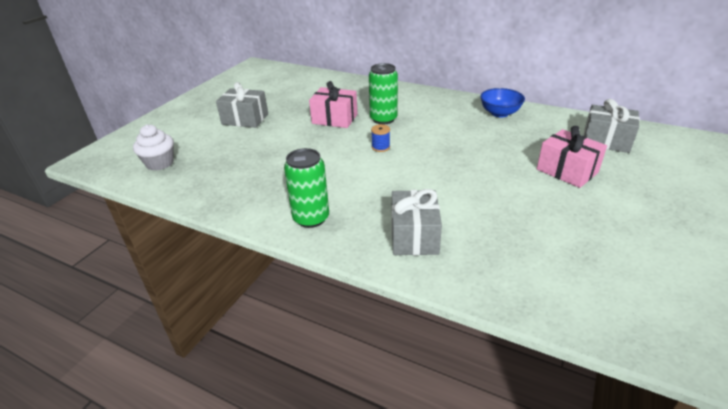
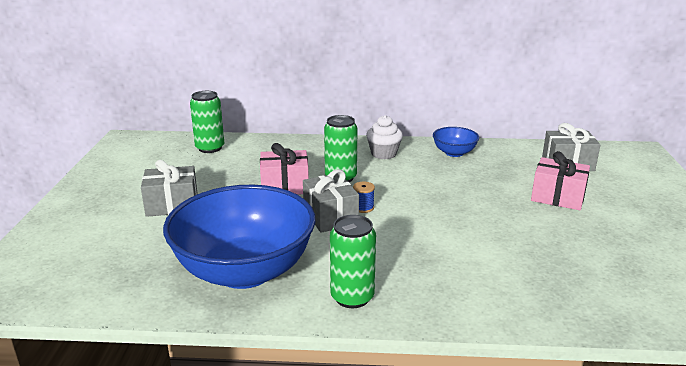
camera: 25 degrees left, 10 degrees down
white cupcake [133,125,174,170] -> white cupcake moved to [366,115,403,159]
grey gift [392,189,442,255] -> grey gift moved to [303,170,359,233]
none -> blue bowl [163,185,316,289]
none -> green can [190,91,224,153]

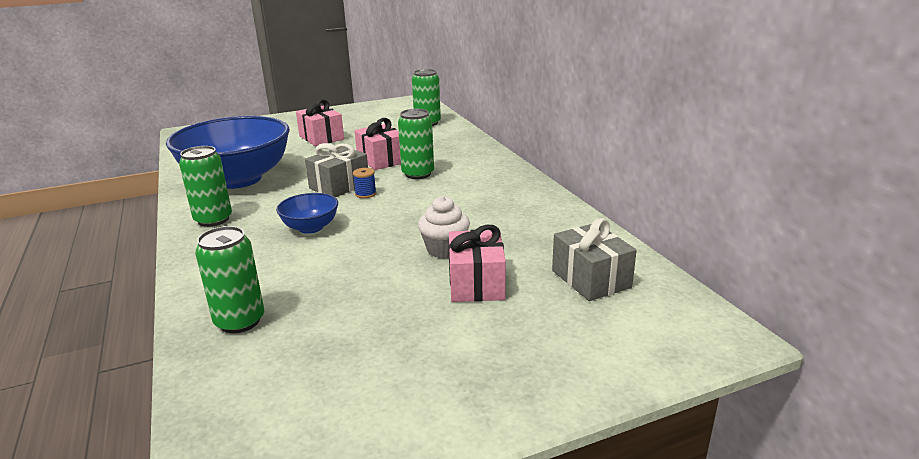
camera: 65 degrees right, 0 degrees up
grey gift [141,160,198,217] -> pink gift [296,99,344,146]
white cupcake [366,115,403,159] -> white cupcake moved to [418,196,470,258]
blue bowl [433,127,479,157] -> blue bowl moved to [276,193,338,234]
none -> green can [195,226,264,333]

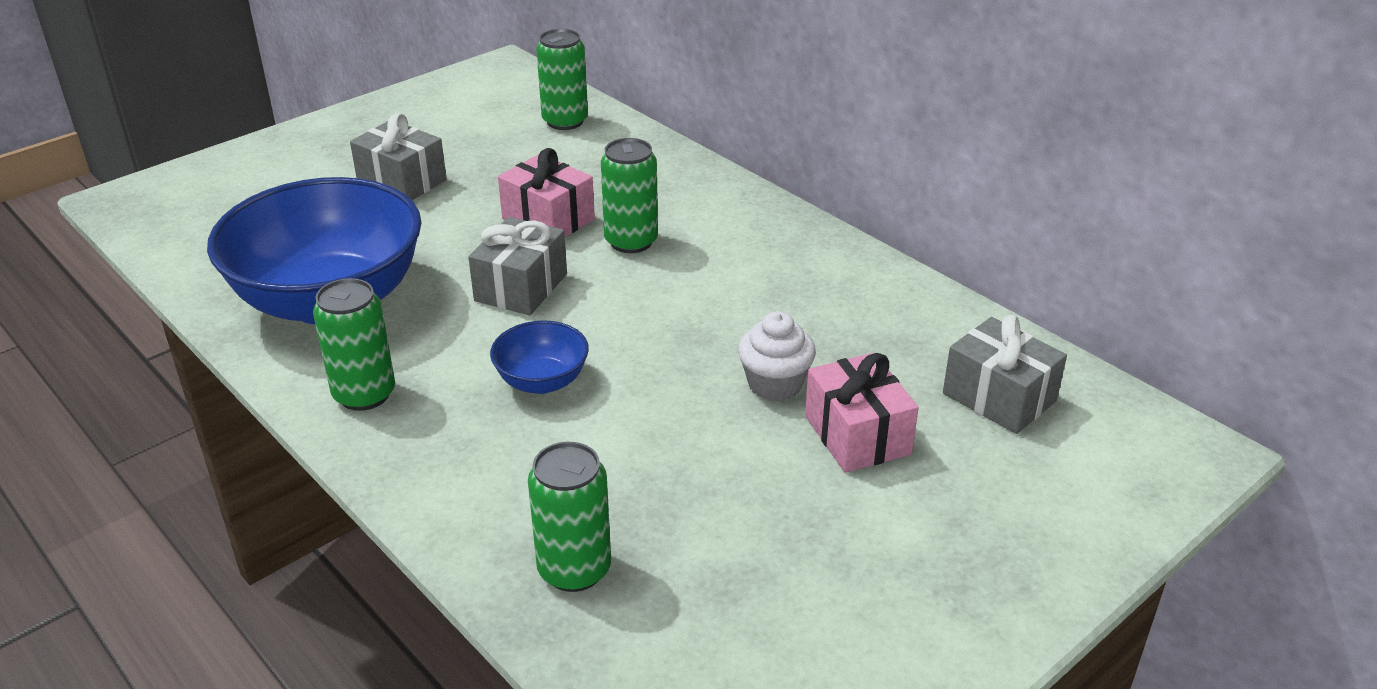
camera: 20 degrees left, 10 degrees up
pink gift [296,99,344,146] -> grey gift [350,113,447,200]
blue spool [353,168,376,198] -> none

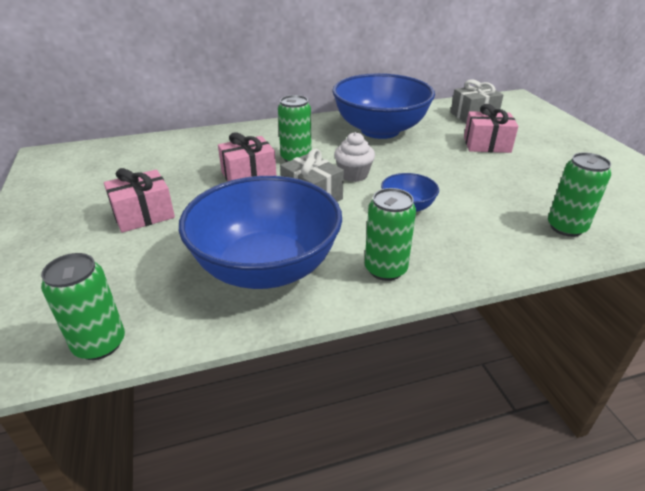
camera: 65 degrees left, 0 degrees up
grey gift [350,113,447,200] -> pink gift [104,168,175,233]
green can [536,29,588,130] -> green can moved to [41,253,125,360]
white cupcake [738,312,816,401] -> white cupcake moved to [334,132,375,182]
none -> blue bowl [332,73,435,139]

